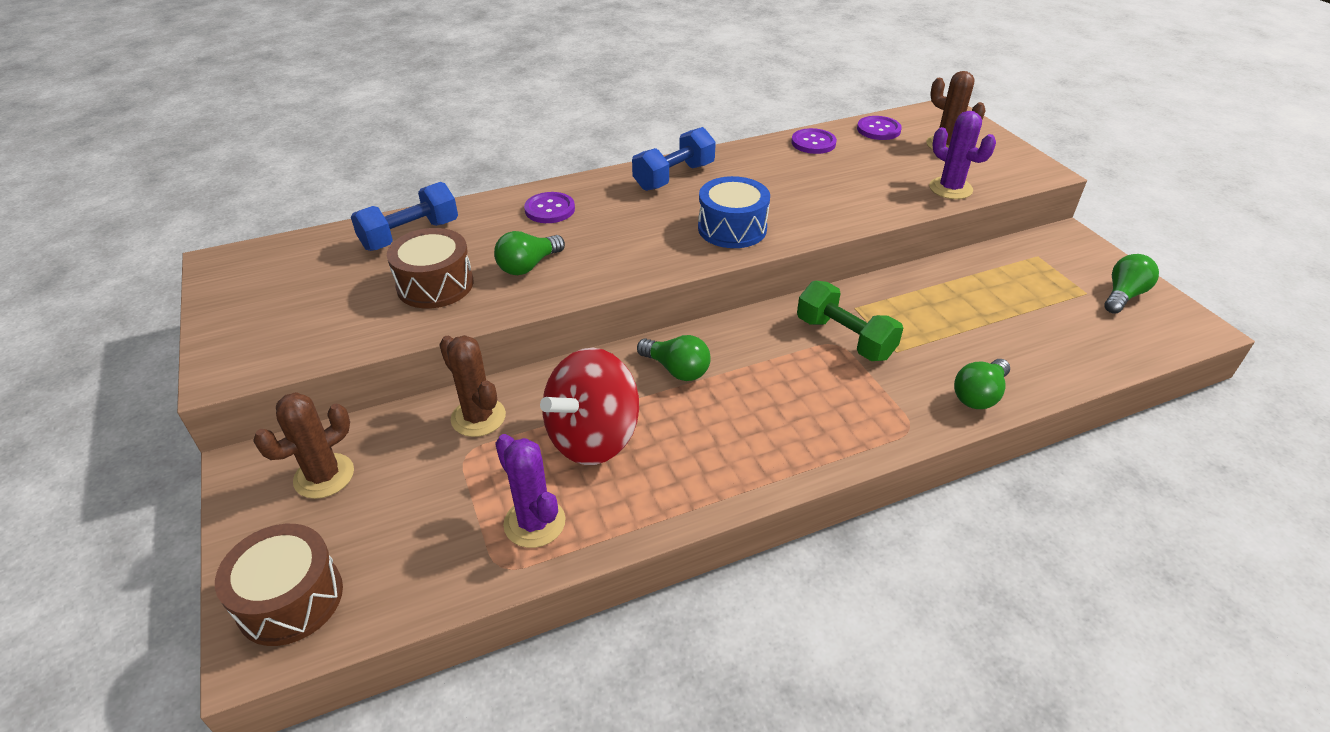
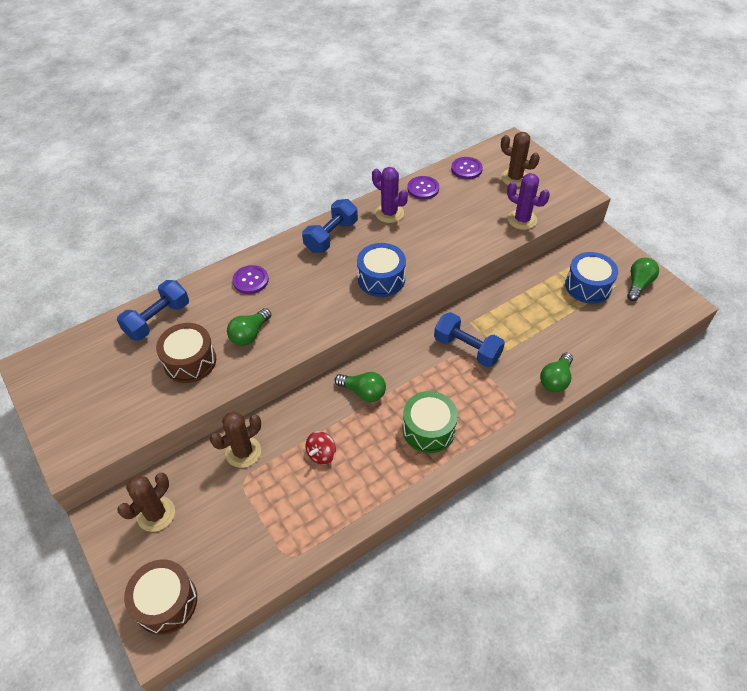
camera: 10 degrees left, 10 degrees up
brown cactus [439,335,506,437] -> brown cactus turned 75 degrees counterclockwise [210,411,261,468]
purple cactus [495,434,566,548] -> purple cactus moved to [372,167,408,223]
red spinning top [540,348,639,465] -> red spinning top [306,431,336,465], size x0.47
green dumbbell [797,281,903,361] -> blue dumbbell [434,312,505,367]
none -> green drum [403,391,458,453]
none -> blue drum [565,252,618,304]

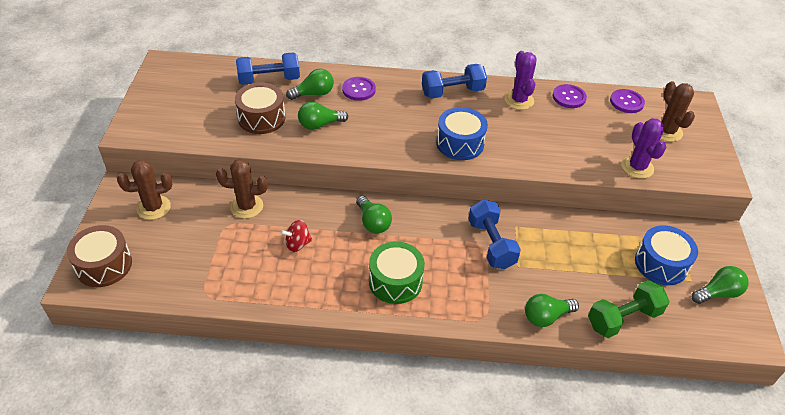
camera: 35 degrees right, 5 degrees down
none -> green light bulb [286,69,334,100]
none -> green dumbbell [588,280,670,338]

